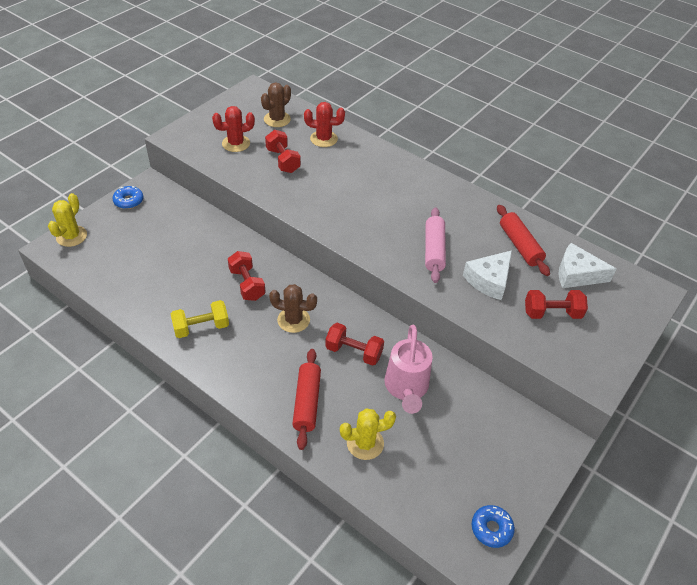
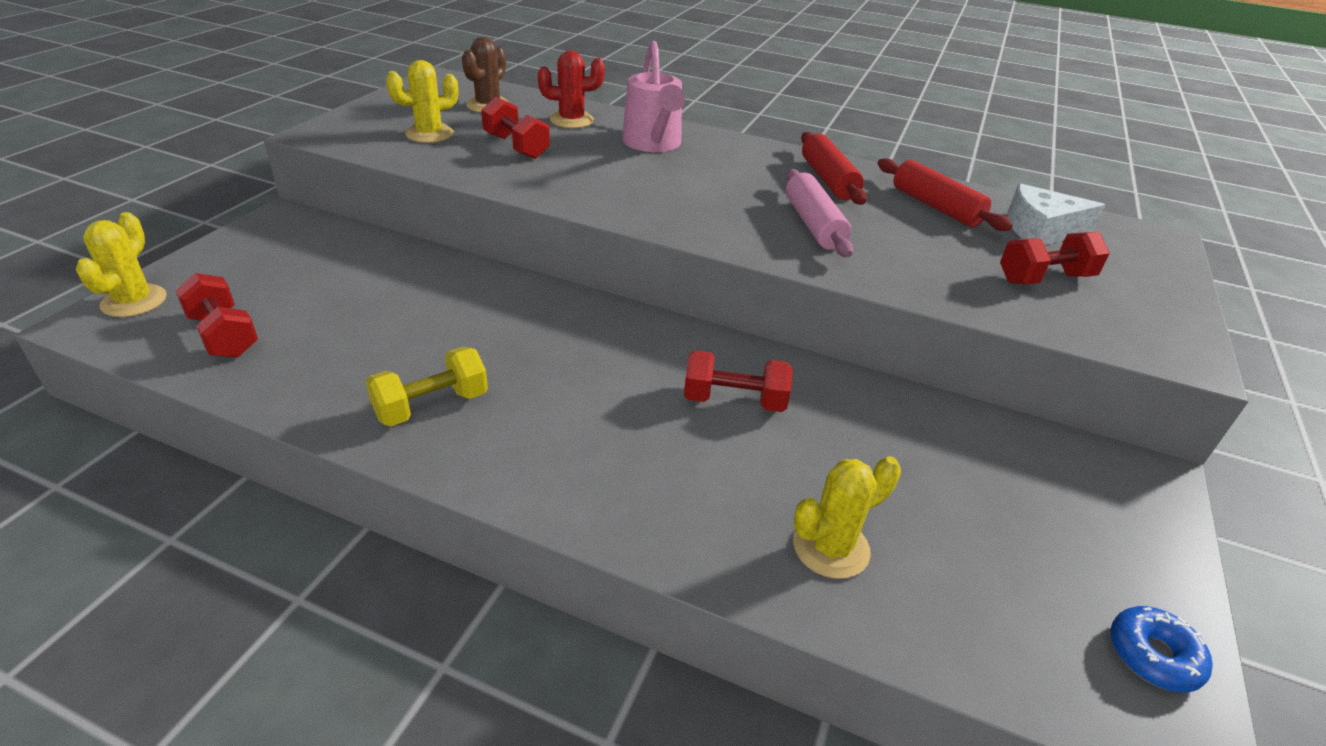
camera: 15 degrees left, 10 degrees down
blue donut [112,186,144,209] -> none
red cactus [212,106,255,152] -> yellow cactus [386,60,458,143]
red dumbbell [228,251,266,301] -> red dumbbell moved to [175,273,258,358]
brown cactus [269,284,317,333] -> none
red rolling pin [292,349,321,450] -> red rolling pin moved to [801,132,867,205]
pink watering can [384,325,433,414] -> pink watering can moved to [622,41,685,152]
white cheese [463,250,512,300] -> none

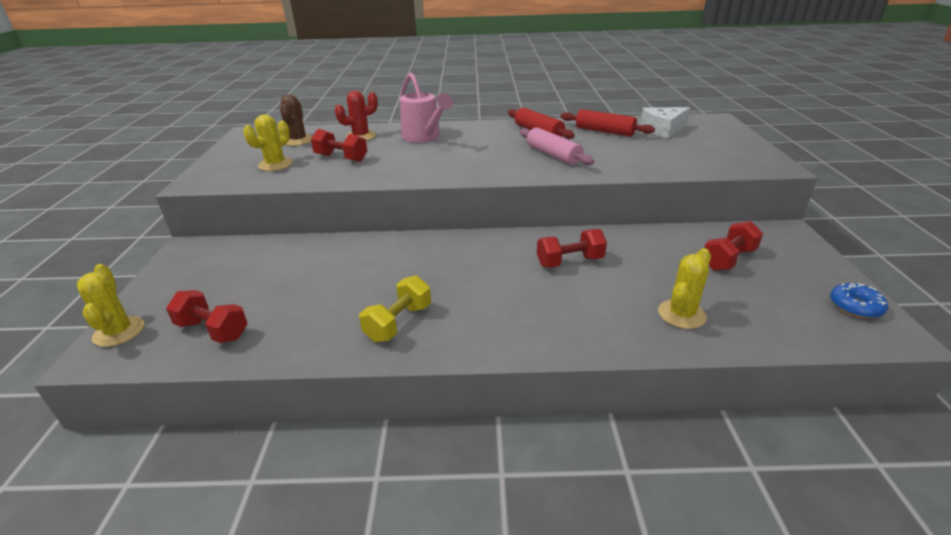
camera: 20 degrees left, 5 degrees down
red dumbbell [1000,232,1110,284] -> red dumbbell moved to [704,221,763,270]

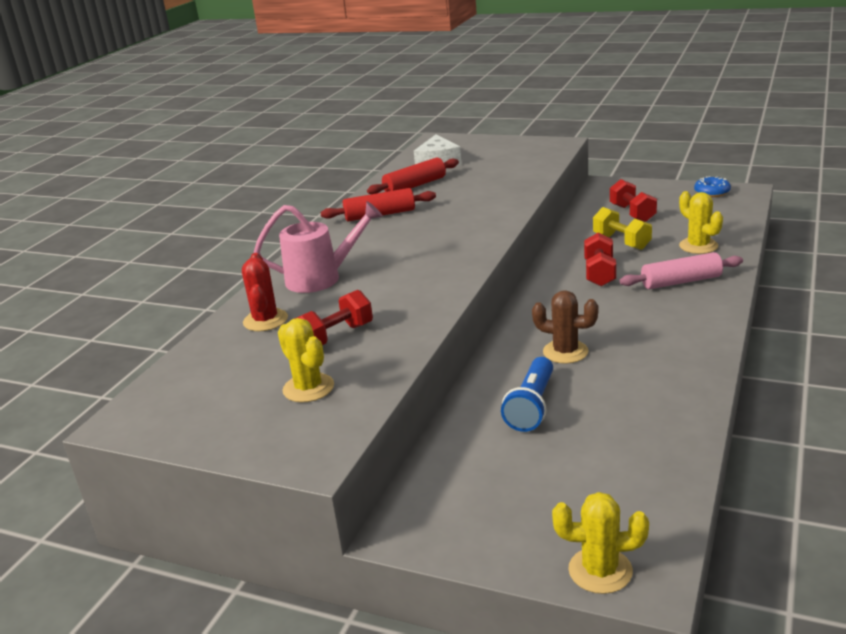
camera: 65 degrees left, 5 degrees down
red dumbbell [166,290,248,343] -> none
brown cactus [280,94,313,146] -> brown cactus moved to [532,290,598,364]
yellow dumbbell [359,275,431,342] -> yellow dumbbell moved to [593,207,652,250]
pink rolling pin [520,127,594,165] -> pink rolling pin moved to [620,252,743,289]
none -> blue flashlight [501,357,553,432]

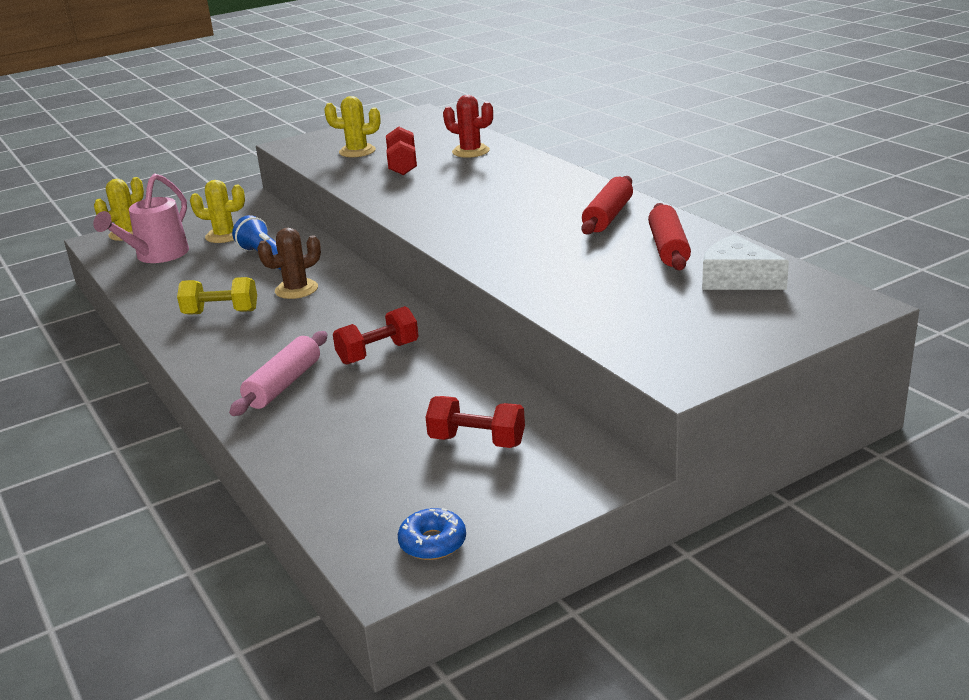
camera: 125 degrees right, 0 degrees up
pink watering can [254,201,383,293] -> pink watering can moved to [93,174,189,263]
red dumbbell [584,233,616,286] -> red dumbbell turned 75 degrees counterclockwise [333,306,419,365]
yellow dumbbell [593,207,652,250] -> yellow dumbbell moved to [177,277,257,315]
yellow cactus [679,191,723,254] -> yellow cactus moved to [190,180,245,243]

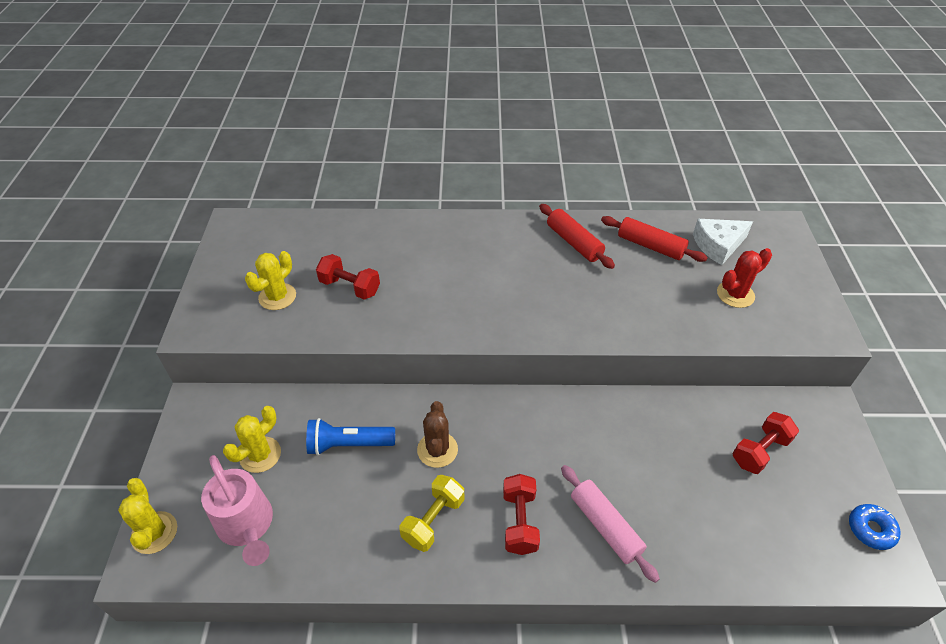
camera: 60 degrees left, 20 degrees up
red dumbbell [333,306,419,365] -> red dumbbell moved to [503,474,540,555]
red cactus [443,95,493,158] -> red cactus moved to [717,248,772,308]

